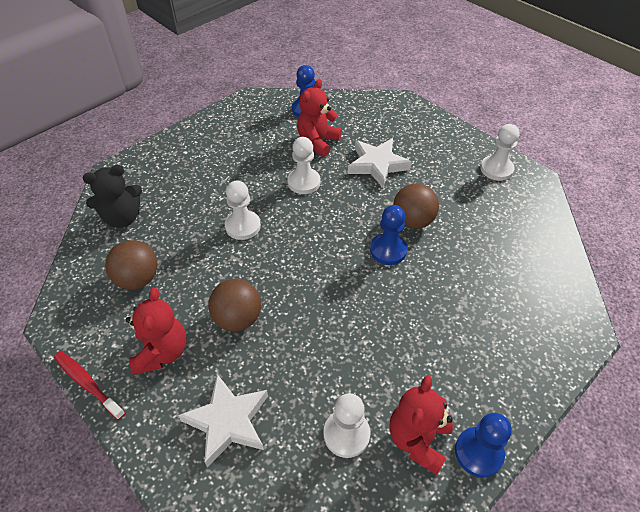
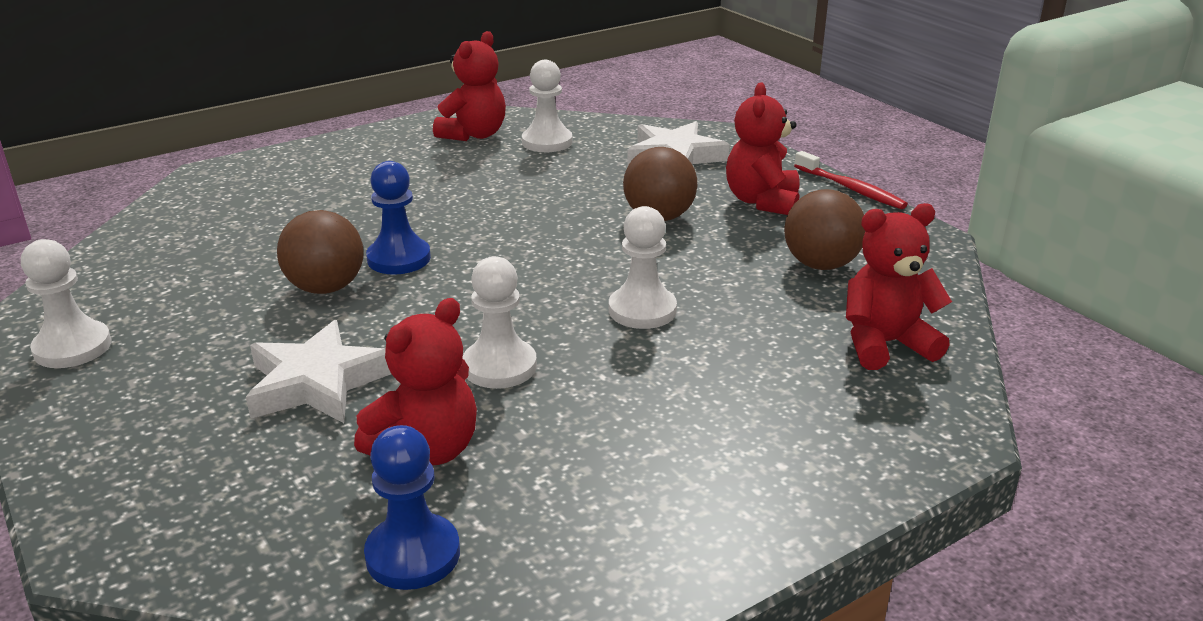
camera: 170 degrees left, 20 degrees down
black teddy bear [83,165,142,228] -> red teddy bear [846,203,952,370]
blue pawn [455,413,512,478] -> none

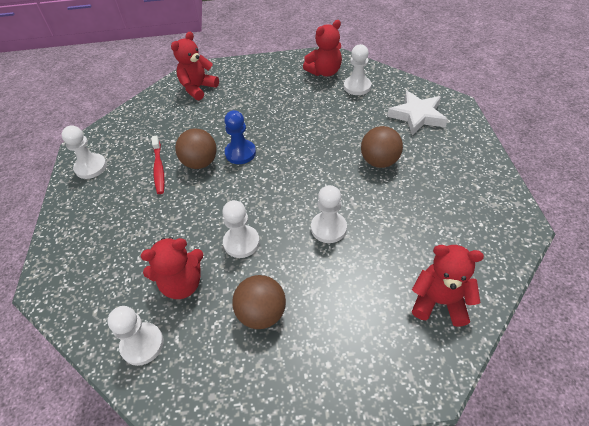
camera: 30 degrees right, 20 degrees up
white star [246,320,391,423] -> none
blue pawn [364,425,460,590] -> white pawn [107,306,164,366]
red teddy bear [726,82,799,215] -> red teddy bear moved to [171,32,219,100]
brown ball [784,189,865,270] -> brown ball moved to [232,275,286,329]
red toothbrush [794,151,908,209] -> red toothbrush moved to [152,135,165,194]

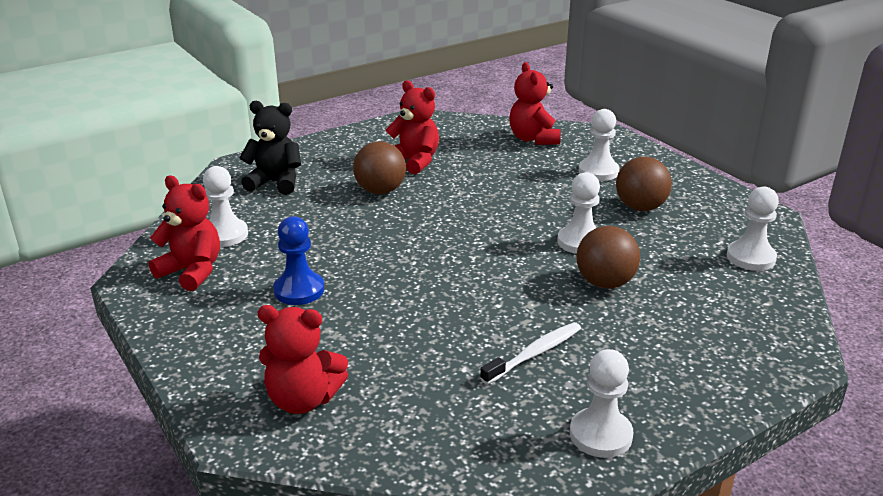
camera: 120 degrees left, 20 degrees down
red teddy bear [141,237,203,299] -> red teddy bear moved to [385,80,439,174]
red toothbrush [152,135,165,194] -> white toothbrush [480,322,581,385]
brown ball [175,128,217,169] -> brown ball moved to [577,226,640,289]
blue pawn [224,110,256,164] -> blue pawn moved to [273,216,324,305]
white pawn [311,185,347,243] -> white pawn moved to [579,109,619,181]
white star [387,91,448,135] -> black teddy bear [239,101,301,195]

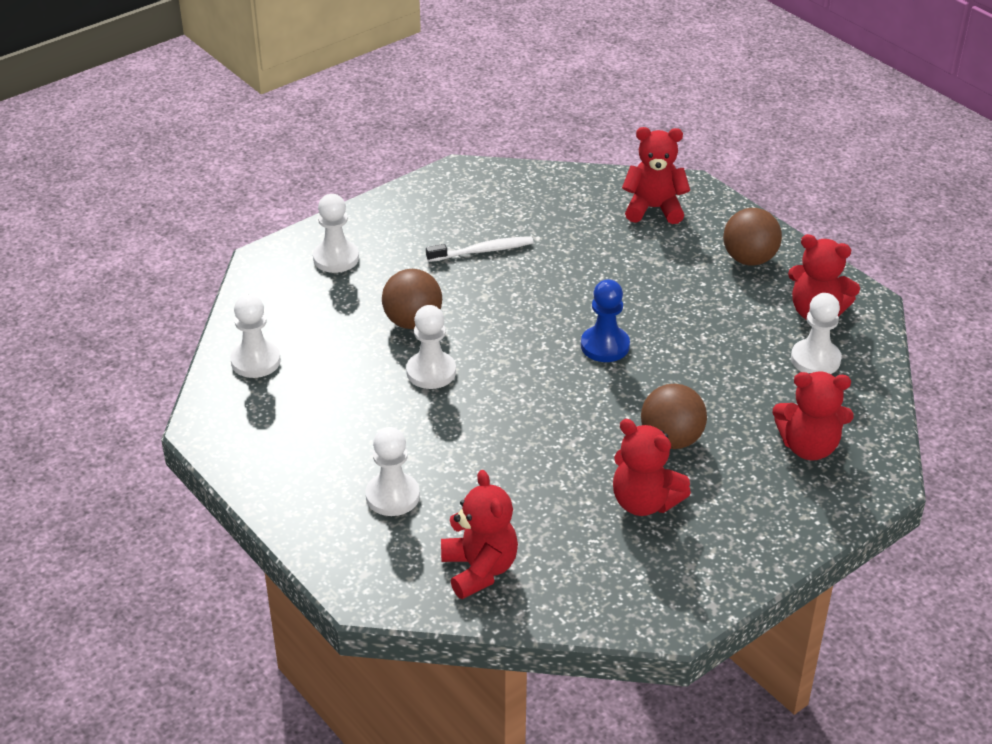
camera: 175 degrees right, 10 degrees up
black teddy bear [239,101,301,195] -> red teddy bear [772,371,854,460]
blue pawn [273,216,324,305] -> blue pawn moved to [581,279,630,362]
white toothbrush [480,322,581,385] -> white toothbrush turned 150 degrees counterclockwise [426,236,534,262]
white pawn [570,349,633,458] -> white pawn moved to [313,194,359,273]
brown ball [616,157,672,211] -> brown ball moved to [723,208,782,266]

